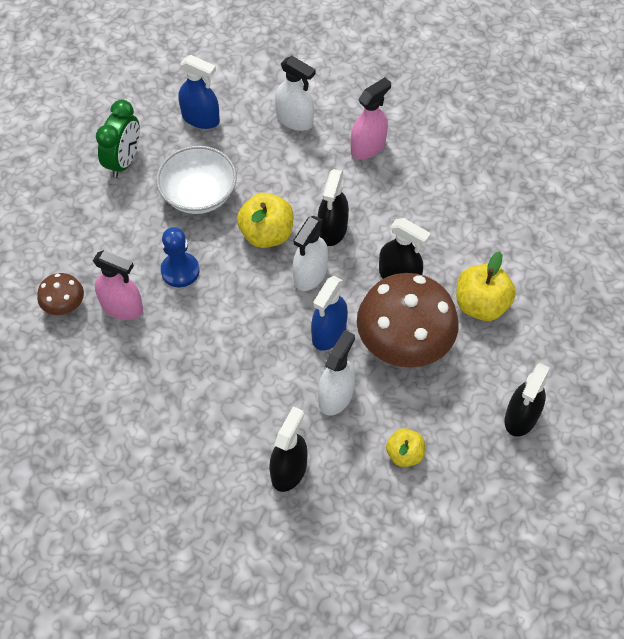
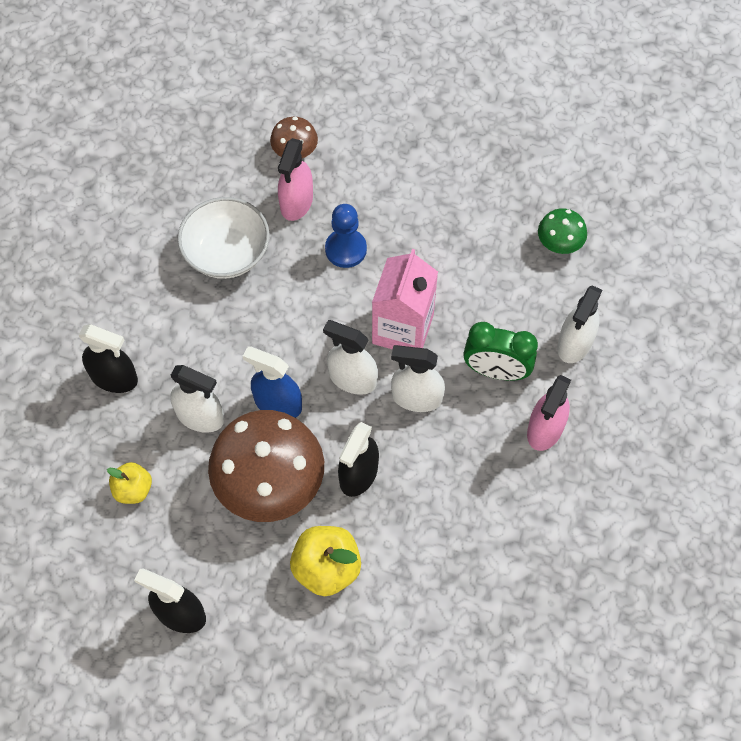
camera: 85 degrees right, 5 degrees up
green clock [96,100,140,178] -> green clock moved to [463,322,538,381]
white bowl [156,146,237,214] -> white bowl moved to [178,197,270,279]
blue spray bottle [179,55,220,129] -> green mushroom [538,208,587,254]
yellow apple [237,193,294,248] -> pink carton [372,249,438,350]
black spray bottle [318,169,349,246] -> white spray bottle [391,345,445,412]
pink spray bottle [351,77,391,160] -> pink spray bottle turned 75 degrees clockwise [527,375,571,451]

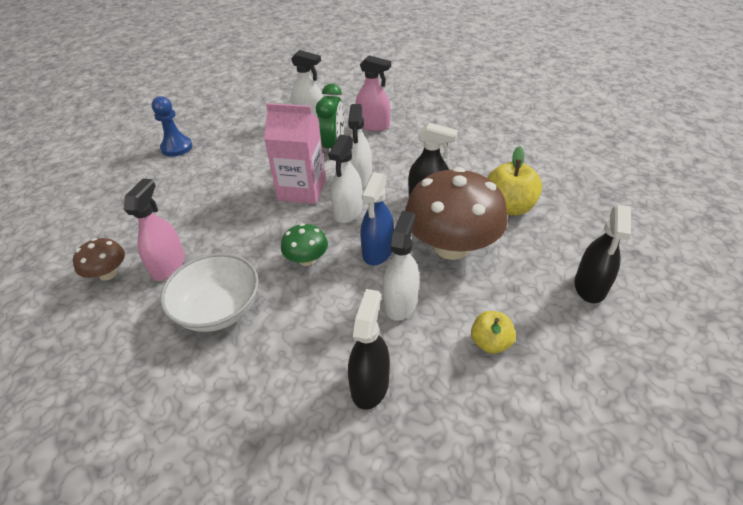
camera: 95 degrees left, 20 degrees down
pink spray bottle [278,138,313,221] -> pink spray bottle turned 90 degrees counterclockwise [124,178,185,281]
blue pawn [325,204,367,268] -> blue pawn moved to [152,96,192,157]
green mushroom [538,208,587,254] -> green mushroom moved to [281,223,328,266]

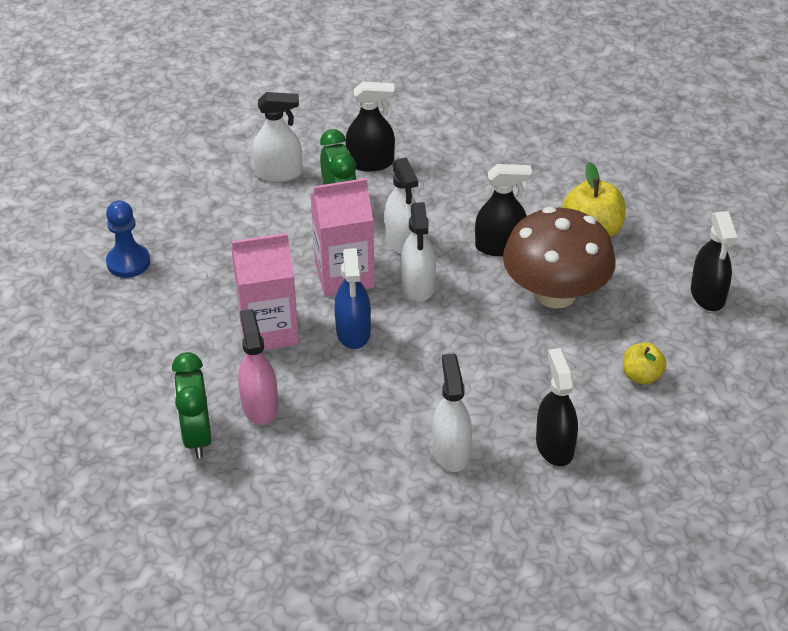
camera: 25 degrees left, 0 degrees up
brown mushroom [73,238,125,281] -> green clock [172,352,211,458]
white bowl [160,253,259,332] -> none
green mushroom [281,223,328,266] -> none
pink spray bottle [356,55,391,131] -> black spray bottle [346,82,395,172]
blue spray bottle [360,172,394,266] -> blue spray bottle moved to [335,248,371,349]
white spray bottle [383,211,419,321] -> white spray bottle moved to [432,353,472,472]
none -> pink carton [231,233,299,350]

